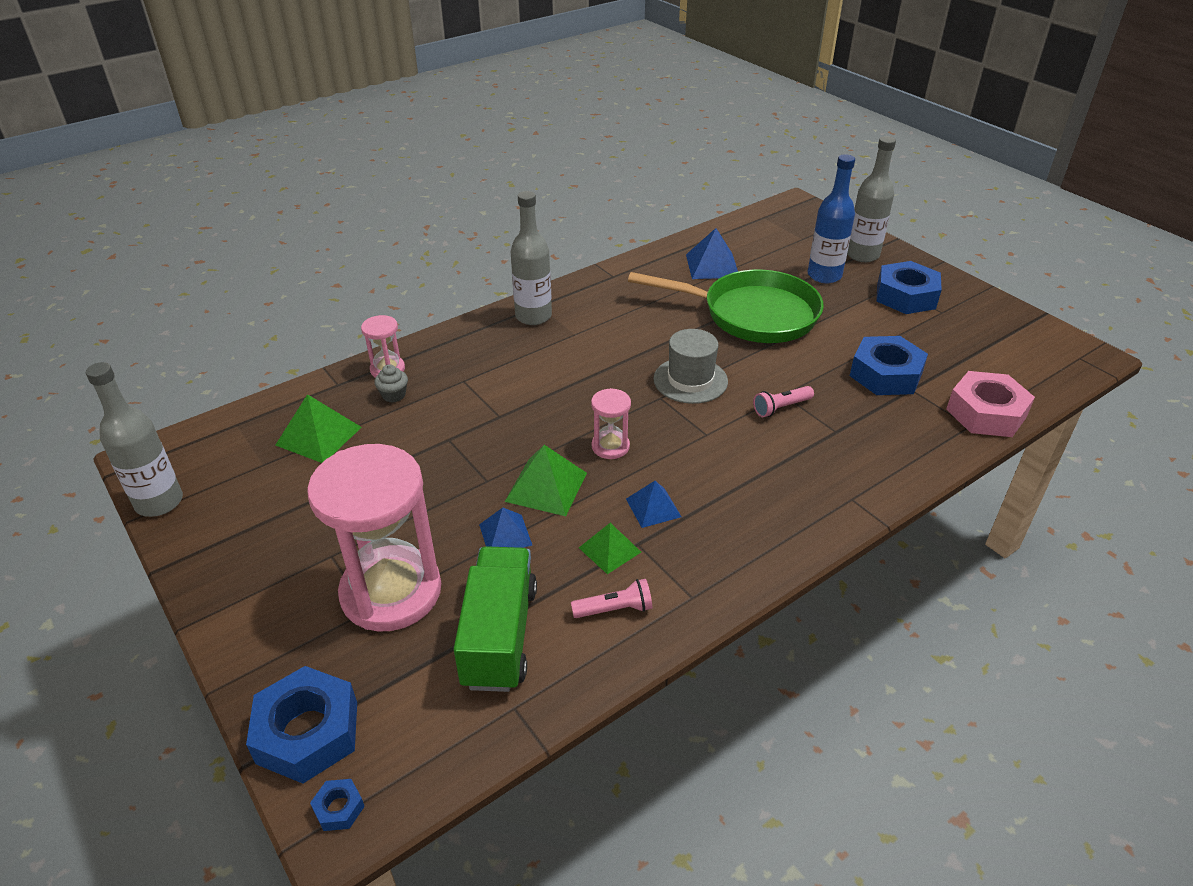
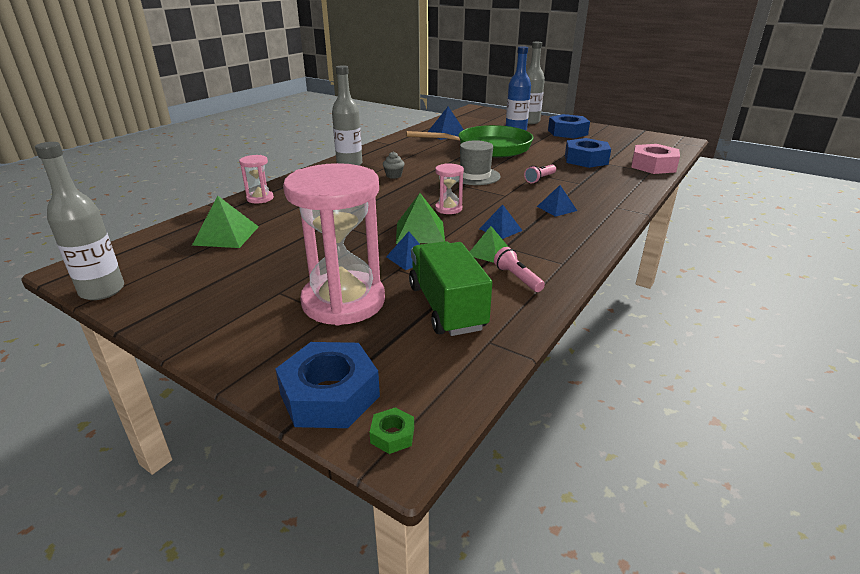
camera: 20 degrees left, 10 degrees down
blue nut [310,779,365,831] -> green nut [370,407,414,454]
grey cupcake [374,364,408,403] -> grey cupcake moved to [383,152,405,179]
pink flashlight [571,579,652,618] -> pink flashlight turned 90 degrees counterclockwise [494,247,545,292]
none -> blue pyramid [537,185,577,217]

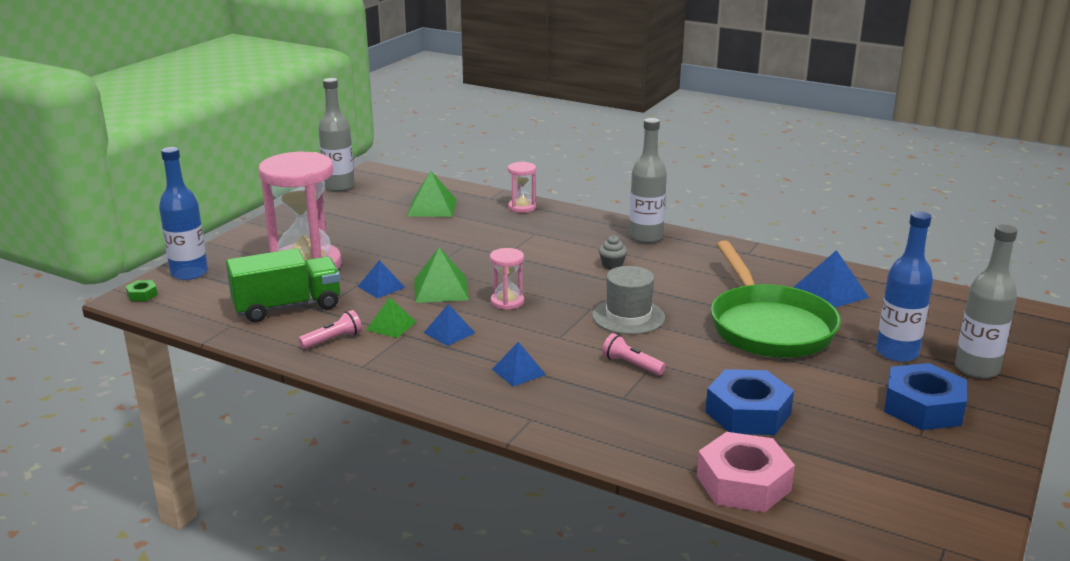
camera: 85 degrees right, 5 degrees down
blue nut [275,342,380,428] -> blue bottle [159,147,208,280]

